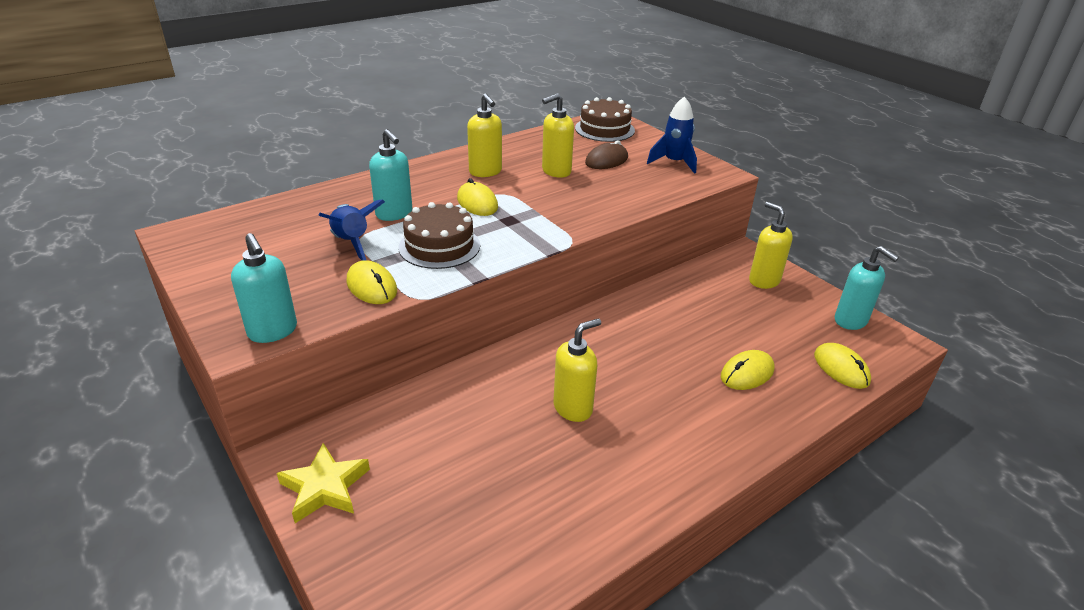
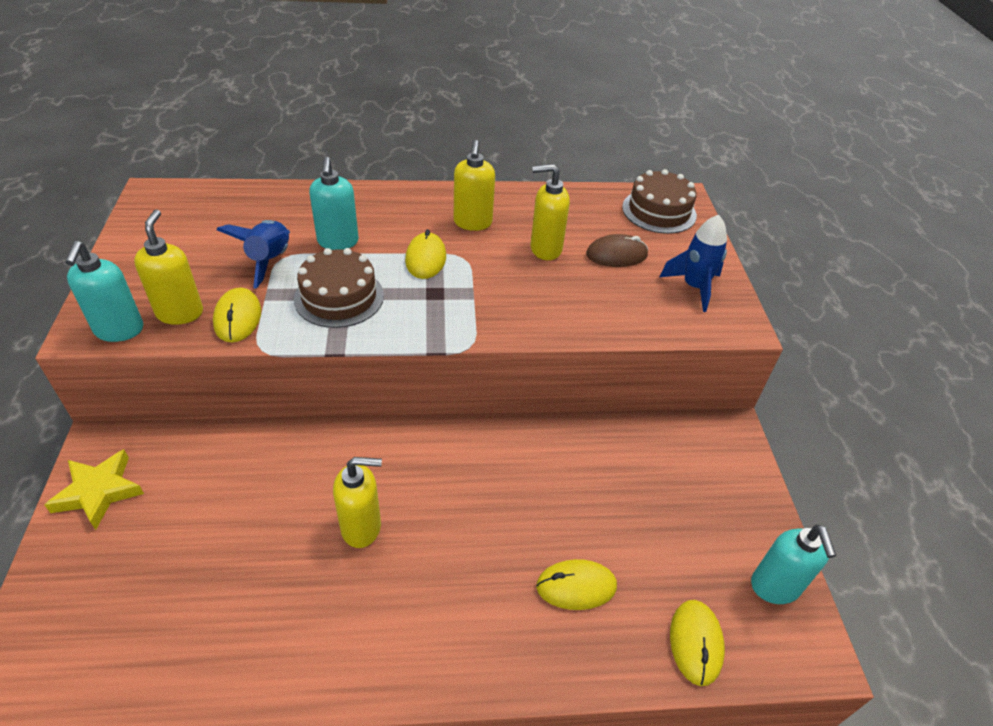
camera: 30 degrees right, 10 degrees up
yellow soap dispenser [749,202,793,289] -> yellow soap dispenser moved to [134,209,203,325]

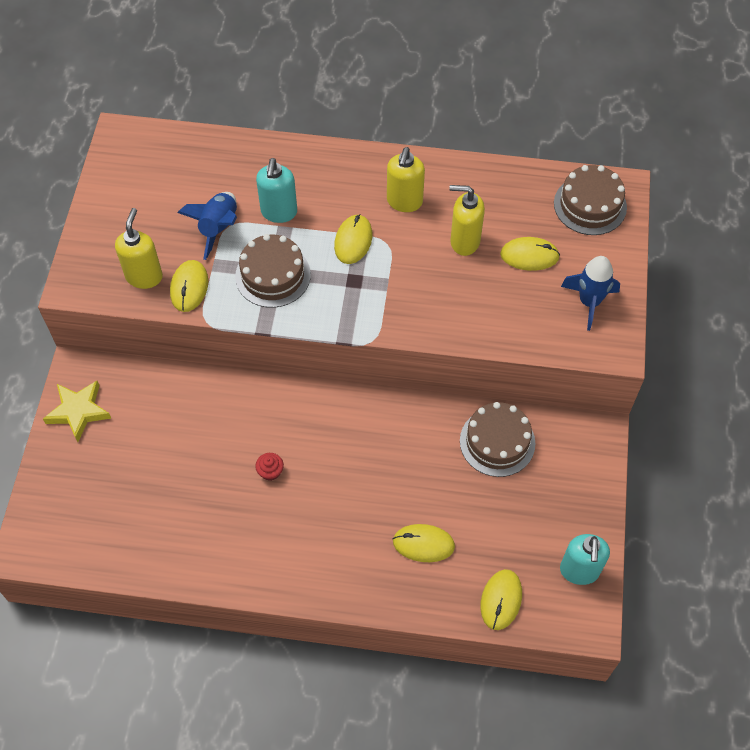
camera: 15 degrees right, 15 degrees up
turquoise soap dispenser [65,241,143,342] -> none
yellow soap dispenser [333,457,382,548] -> red cupcake [255,453,284,481]
brown mouse [586,234,648,267] -> yellow mouse [500,237,560,271]
none -> brown cake [460,402,535,477]

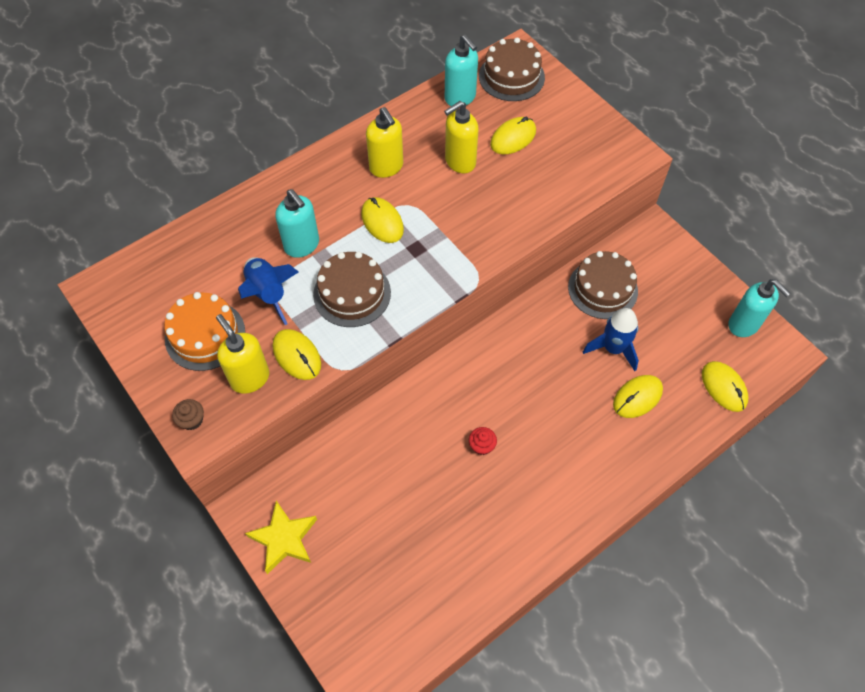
camera: 45 degrees left, 0 degrees up
blue rocket [561,256,620,331] -> blue rocket moved to [583,308,639,371]
none -> orange cake [164,292,245,371]
none -> brown cupcake [172,399,204,430]
none -> turquoise soap dispenser [445,35,478,106]

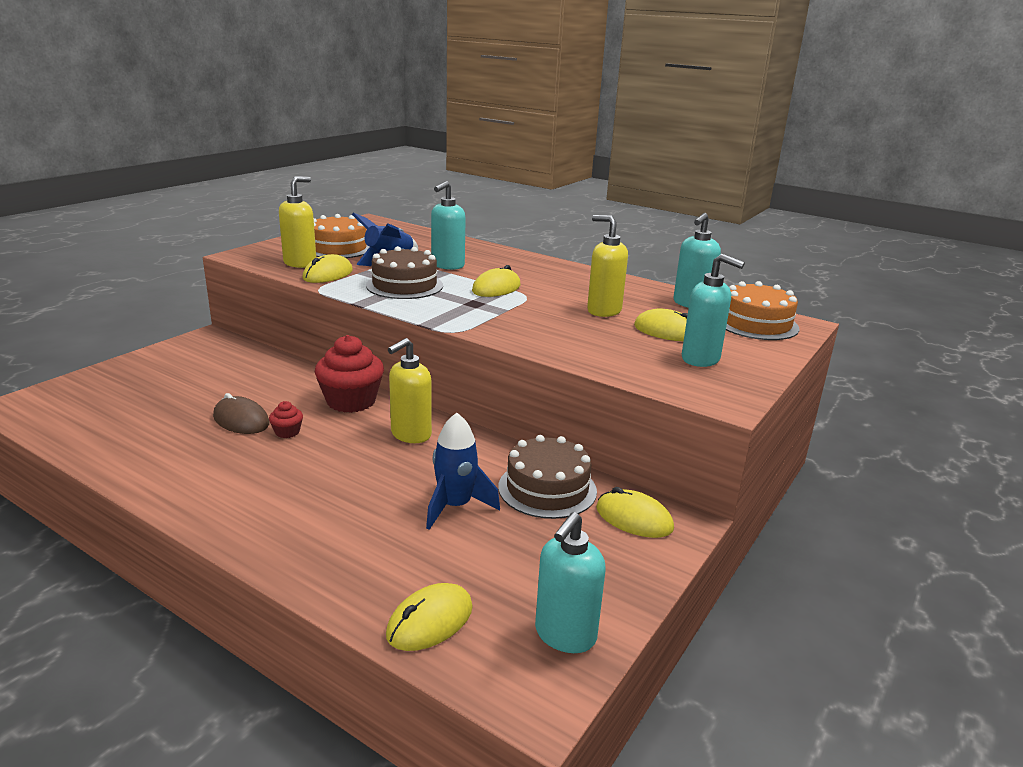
camera: 70 degrees right, 35 degrees down
brown cupcake [172,399,204,430] -> none
yellow star [245,501,317,574] -> none
yellow soap dispenser [366,107,403,178] -> yellow soap dispenser moved to [388,338,432,443]
brown cake [479,37,545,101] -> orange cake [726,281,799,340]
yellow mouse [613,375,663,418] -> yellow mouse moved to [596,487,674,538]
none -> brown mouse [213,393,269,434]
none -> red cupcake [315,335,384,413]
none -> turquoise soap dispenser [682,254,745,367]

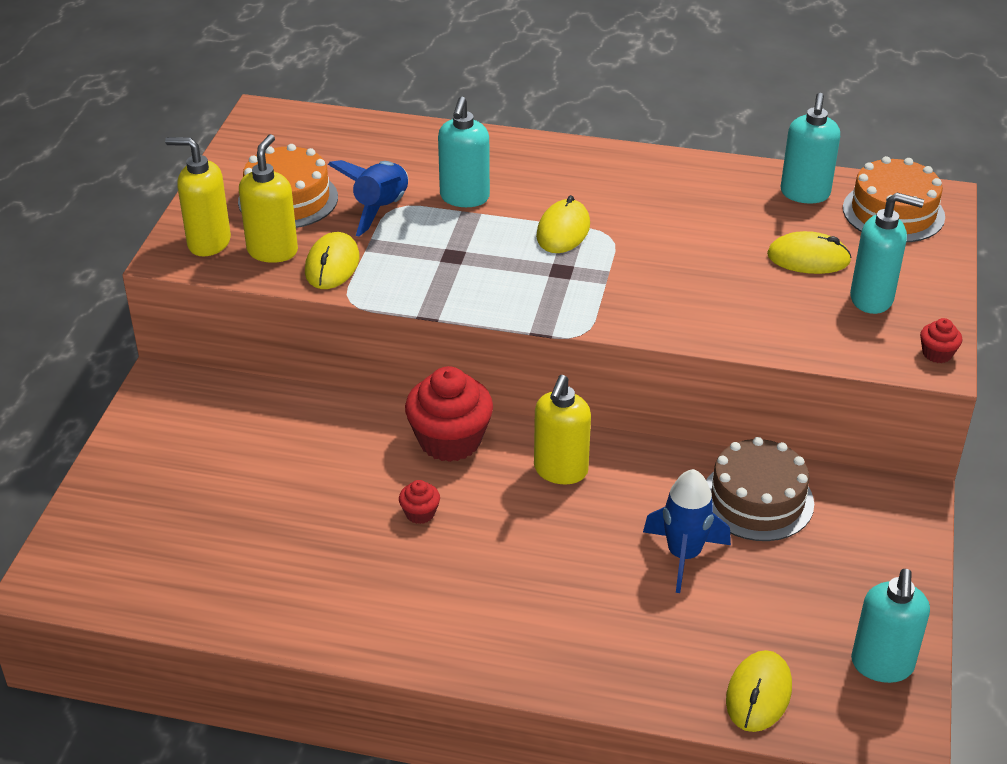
camera: 20 degrees left, 15 degrees up
brown mouse [213,393,269,434] -> none
brown cake [366,246,443,299] -> none
yellow soap dispenser [587,215,628,317] -> yellow soap dispenser moved to [165,137,231,256]
yellow mouse [596,487,674,538] -> none
none -> red cupcake [920,318,962,363]

